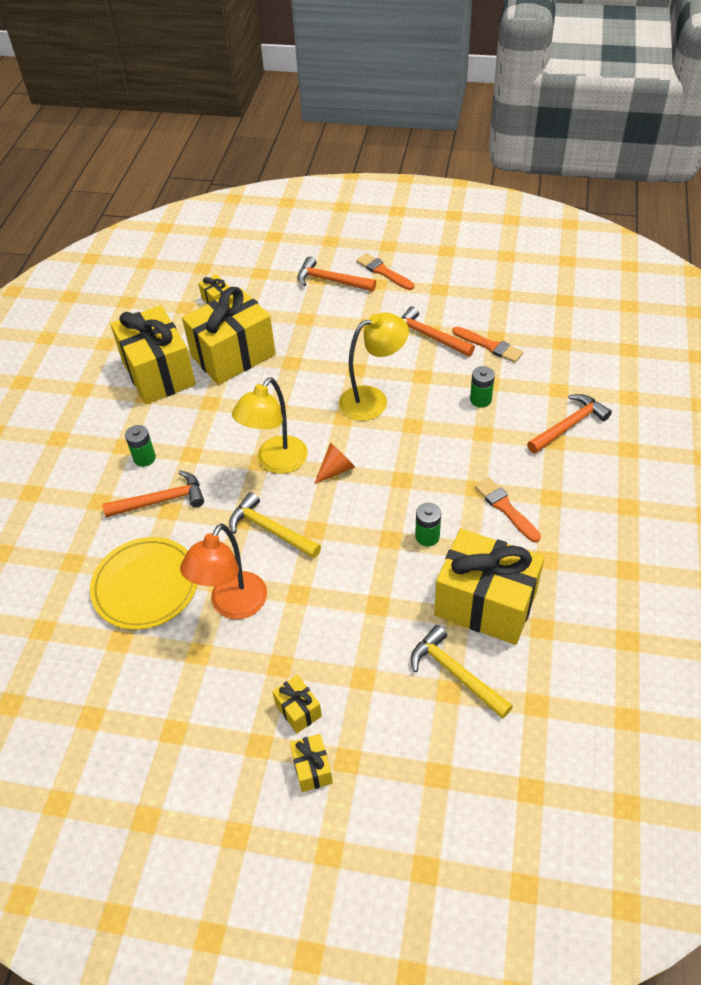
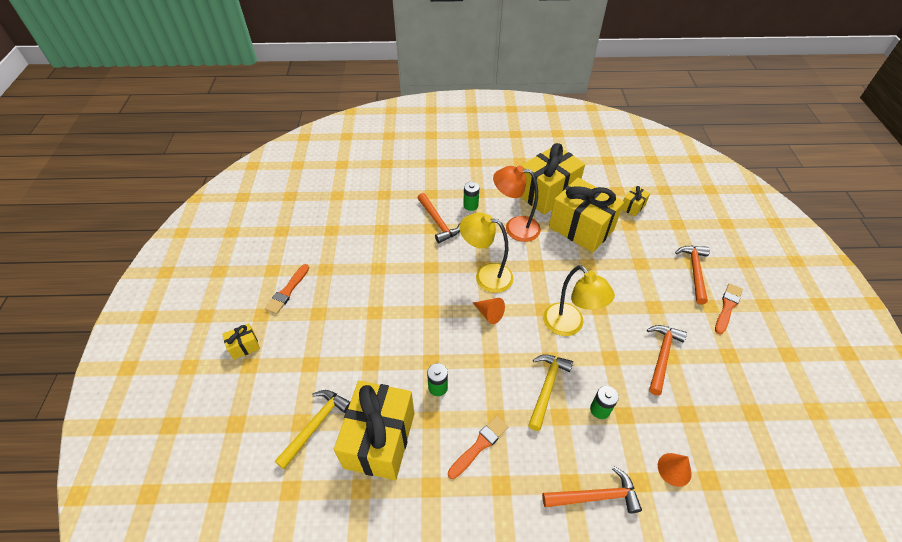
camera: 75 degrees right, 0 degrees up
yellow plate [90,537,198,630] -> none
orange lamp [180,524,267,619] -> orange lamp moved to [493,166,541,242]
yellow hammer [229,492,321,558] -> yellow hammer moved to [528,355,573,431]
yellow gift [272,675,322,733] -> none
orange brush [452,327,523,363] -> orange brush moved to [265,264,309,314]
orange hammer [527,394,612,454] -> orange hammer turned 45 degrees counterclockwise [542,467,642,513]
none -> orange cone [658,453,692,487]

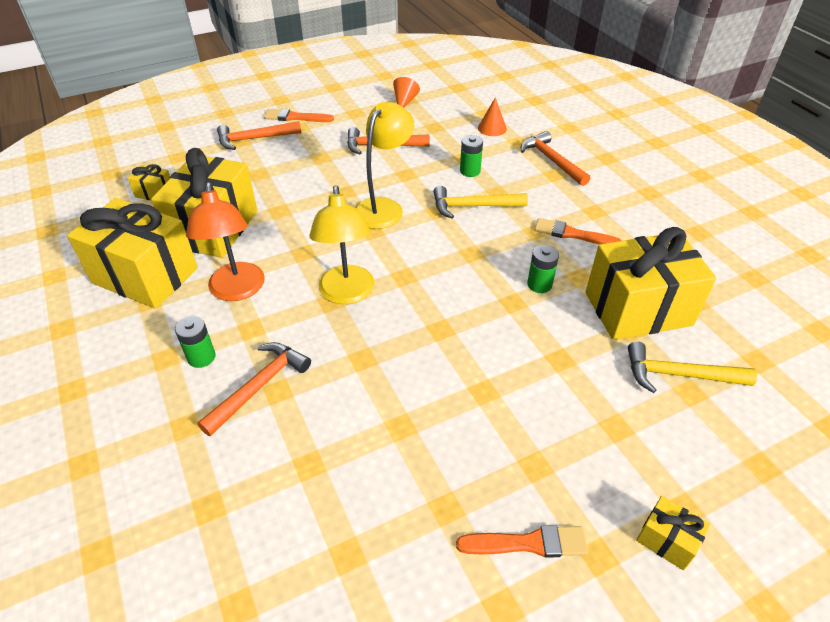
camera: 115 degrees left, 5 degrees down
orange cone [473,298,505,324] -> orange cone moved to [393,77,420,108]

